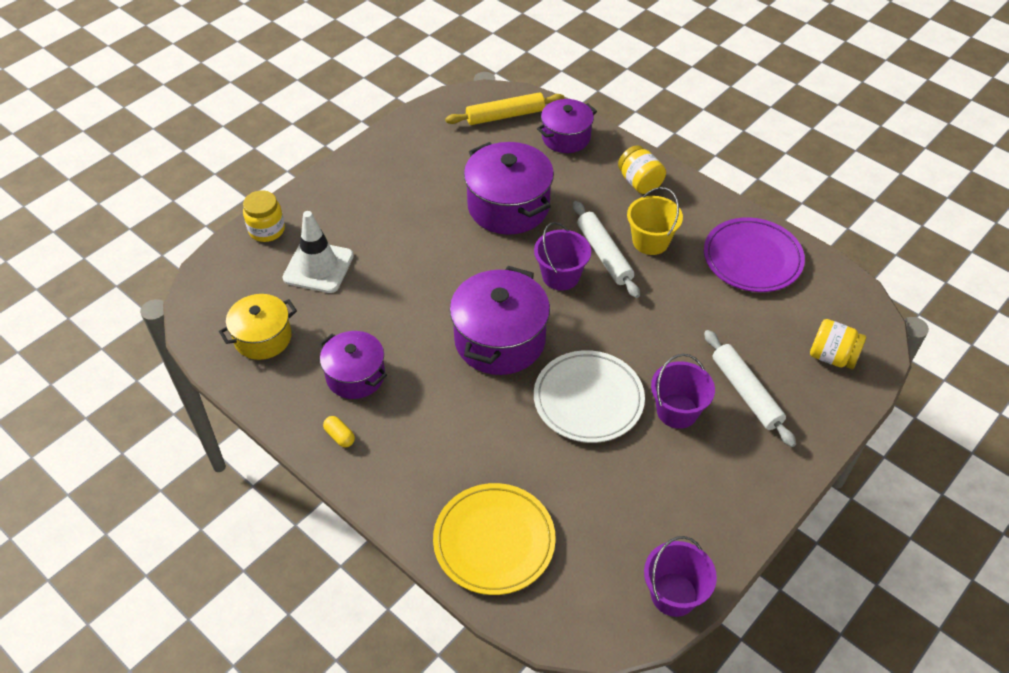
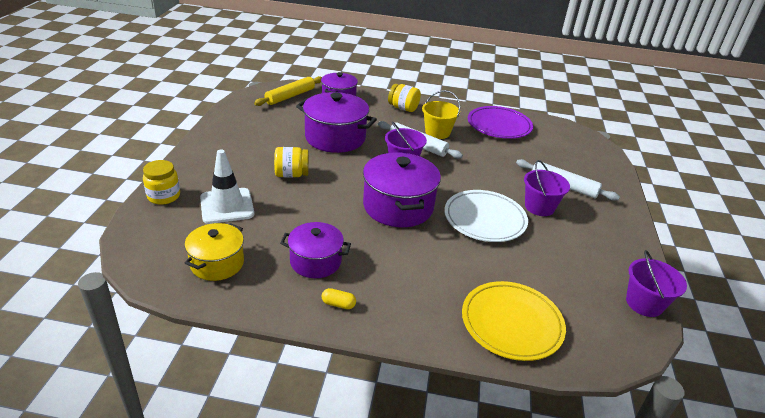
camera: 35 degrees left, 15 degrees down
yellow jar [810,319,867,369] -> yellow jar moved to [274,147,309,177]

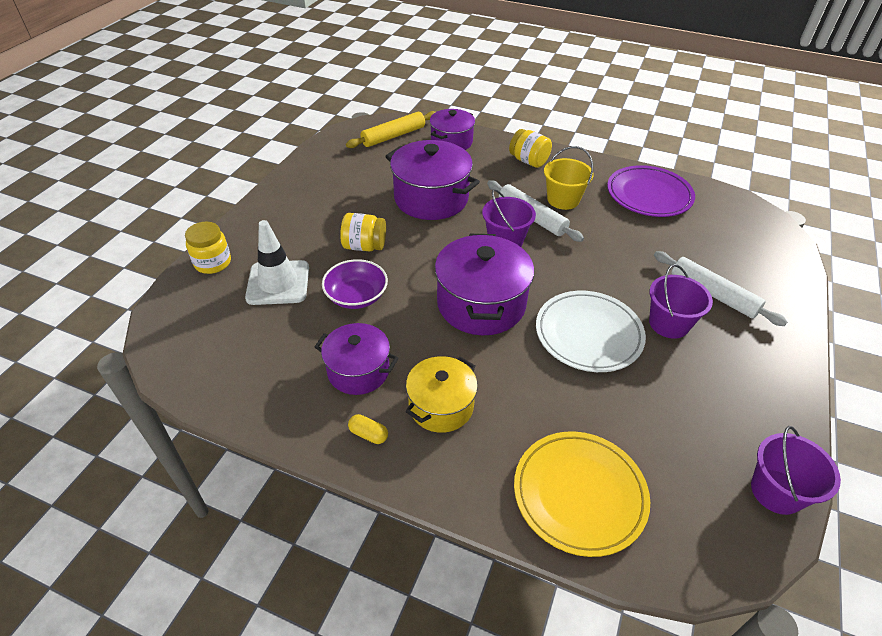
camera: 15 degrees right, 10 degrees up
yellow pot [185,223,244,281] -> yellow pot moved to [405,356,478,433]
none -> purple bowl [322,259,388,309]

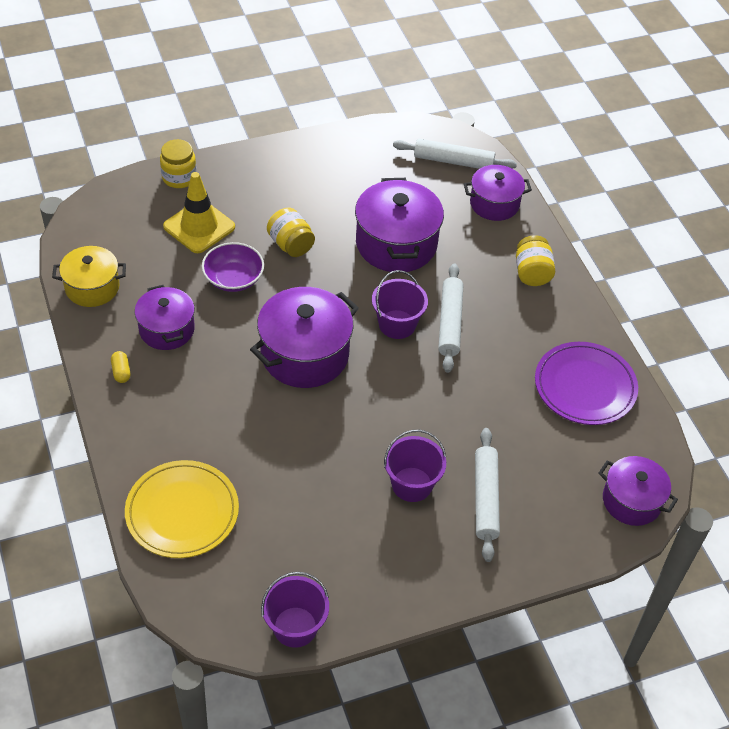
camera: 45 degrees right, 5 degrees up
white traffic cone [245,220,309,305] -> yellow traffic cone [163,172,235,253]
yellow rolling pin [346,111,435,148] -> white rolling pin [393,139,517,169]
yellow pot [405,356,478,433] -> yellow pot moved to [52,246,126,307]
white plate [536,291,646,372] -> none
yellow bucket [544,146,594,210] -> none
none -> purple pot [598,456,678,526]

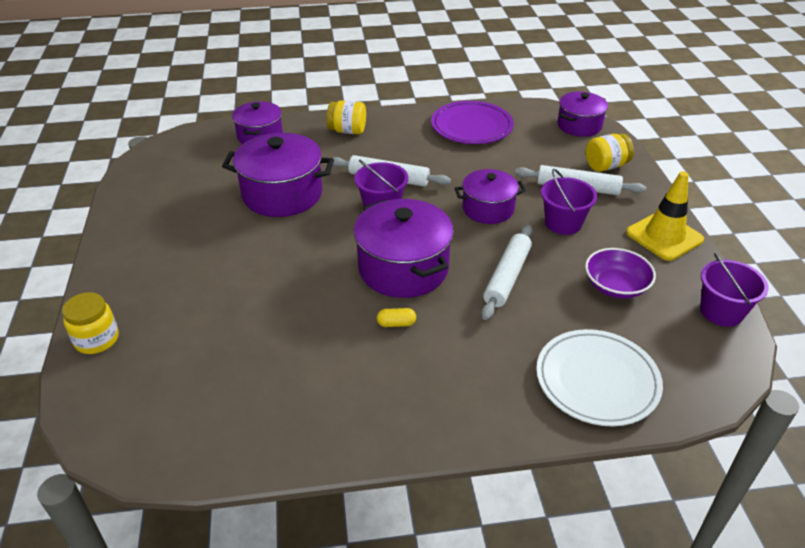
camera: 75 degrees left, 10 degrees down
yellow pot [52,246,126,307] -> none
yellow capsule [111,351,130,383] -> yellow capsule moved to [377,308,416,327]
yellow plate [125,460,239,558] -> white plate [536,329,663,426]
purple pot [135,285,195,350] -> purple pot moved to [455,169,526,224]
yellow traffic cone [163,172,235,253] -> yellow traffic cone moved to [626,171,704,261]
purple bowl [202,242,264,292] -> purple bowl moved to [585,248,656,299]
yellow jar [267,207,315,257] -> yellow jar moved to [586,134,634,172]
white rolling pin [393,139,517,169] -> white rolling pin moved to [481,225,532,320]

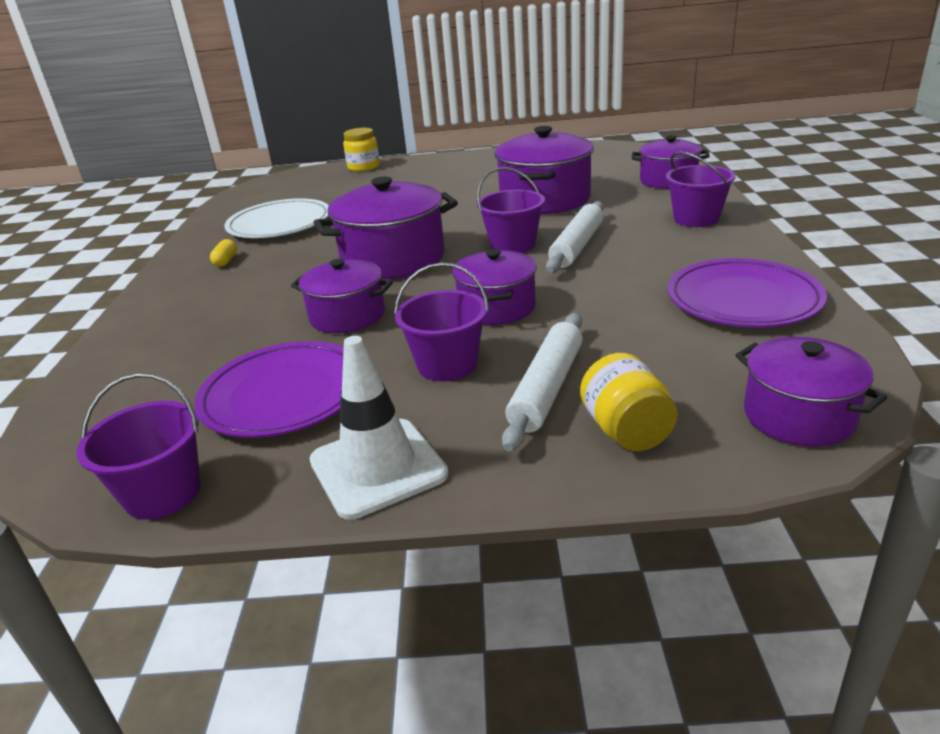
camera: 100 degrees right, 10 degrees down
yellow jar [327,100,366,134] -> purple bucket [666,151,736,227]
yellow capsule [377,308,416,327] -> yellow capsule moved to [210,239,237,267]
white rolling pin [481,225,532,320] -> purple pot [291,259,393,333]
white plate [536,329,663,426] -> white plate moved to [225,198,329,238]
purple bowl [585,248,656,299] -> purple plate [195,341,344,438]
yellow traffic cone [626,171,704,261] -> white traffic cone [309,336,448,520]

